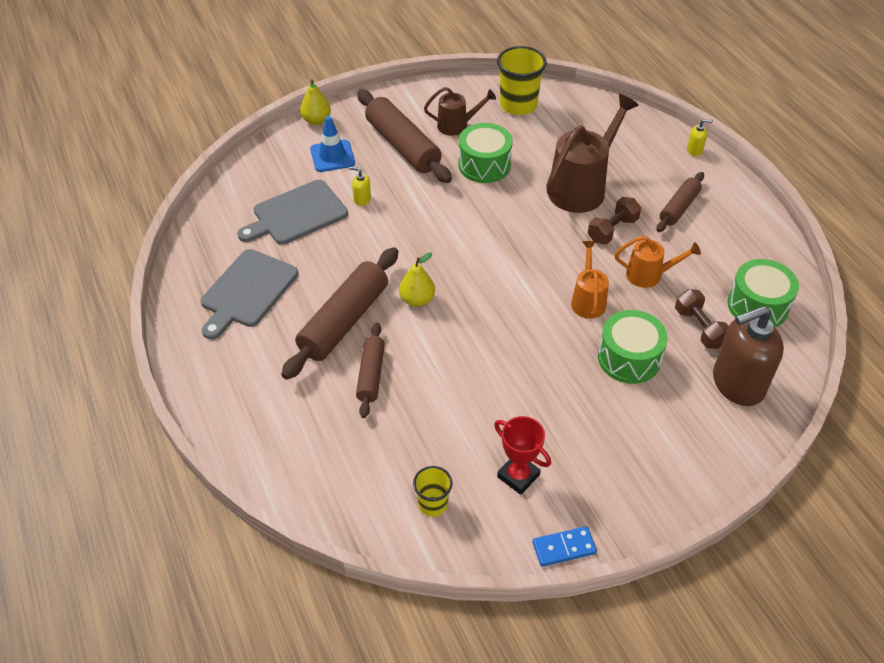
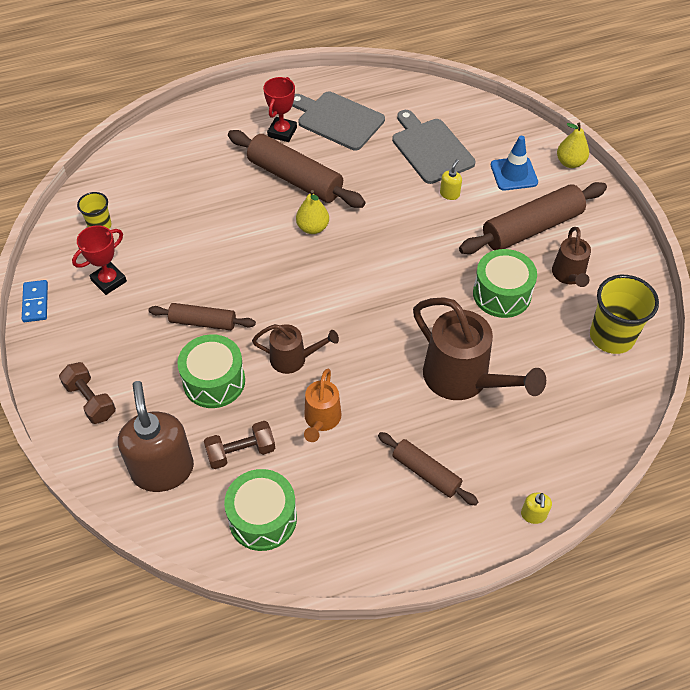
camera: 95 degrees right, 5 degrees up
brown rolling pin [356,323,385,418] -> brown rolling pin moved to [148,303,256,330]
orange watering can [571,241,609,319] -> brown watering can [252,324,339,374]
brown dumbbell [588,197,641,244] -> brown dumbbell moved to [59,362,116,424]
none -> red trophy [263,77,297,142]

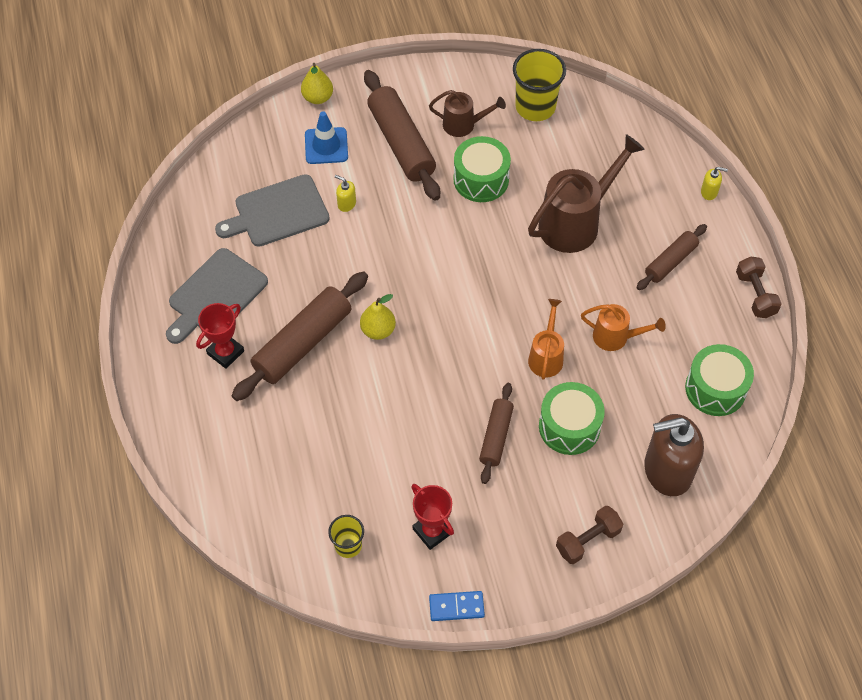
camera: 85 degrees left, 5 degrees up
brown dumbbell [204,421,275,469] -> brown dumbbell moved to [736,256,782,318]
brown watering can [252,324,339,374] -> orange watering can [528,299,564,380]
red trophy [263,77,297,142] -> red trophy turned 75 degrees counterclockwise [196,303,244,369]

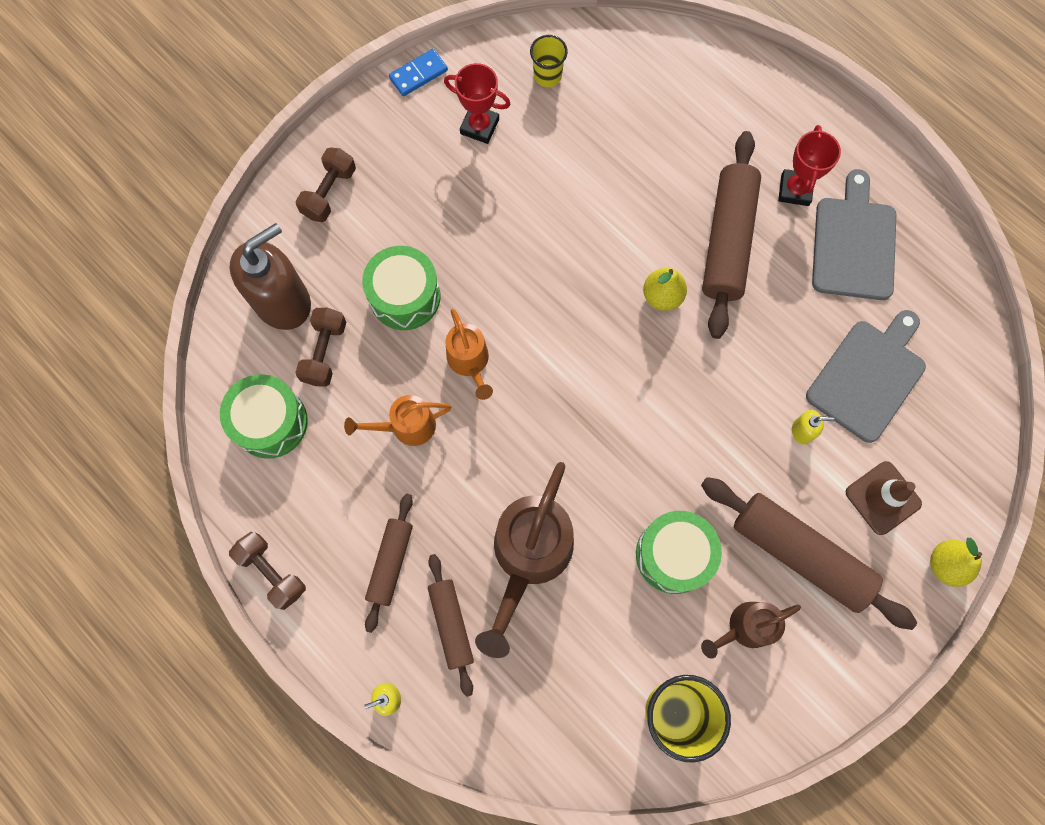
camera: 150 degrees right, 15 degrees up
blue traffic cone [305,111,348,164] -> brown traffic cone [846,461,922,535]
brown rolling pin [479,383,514,484] -> brown rolling pin moved to [428,554,474,697]
none -> brown dumbbell [295,308,346,387]

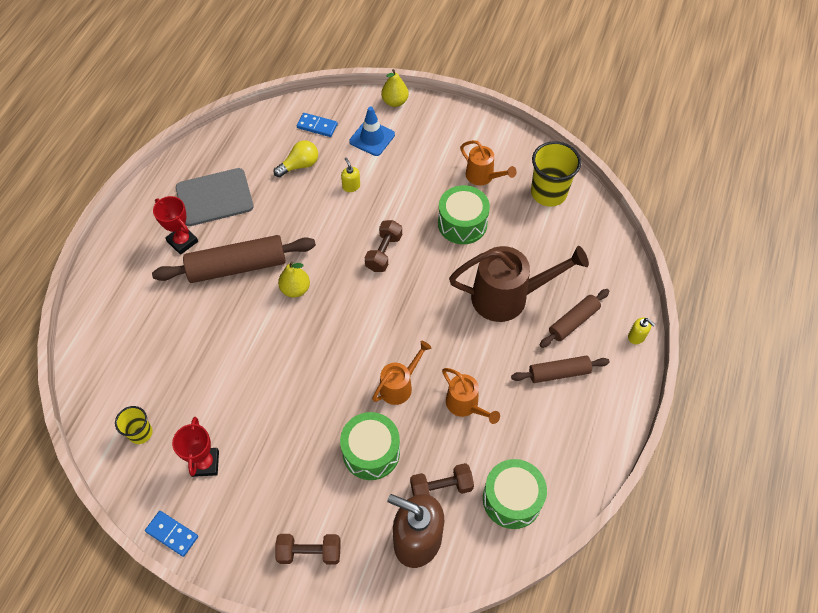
camera: 115 degrees left, 15 degrees down
brown dumbbell [229,532,306,610] -> brown dumbbell moved to [365,220,402,272]
brown rolling pin [701,477,917,630] -> none
brown watering can [701,602,801,659] -> orange watering can [460,140,516,185]
red trophy [778,125,841,206] -> red trophy turned 60 degrees clockwise [153,196,198,255]
grey cutting board [806,310,926,443] -> yellow light bulb [274,141,318,177]
brown traffic cone [846,461,922,535] -> blue traffic cone [349,107,395,156]
none -> blue domino [297,113,338,137]

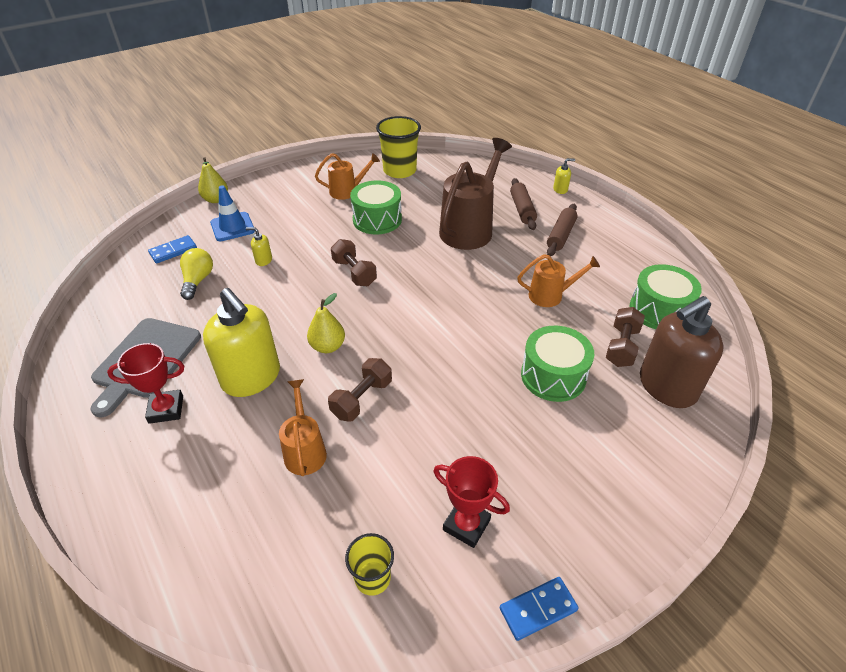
camera: 55 degrees left, 15 degrees down
brown rolling pin [152,235,316,283] -> yellow soap dispenser [203,288,280,397]
brown dumbbell [275,534,340,565] -> brown dumbbell moved to [328,358,392,422]
orange watering can [372,341,432,405] -> orange watering can moved to [279,379,327,476]

